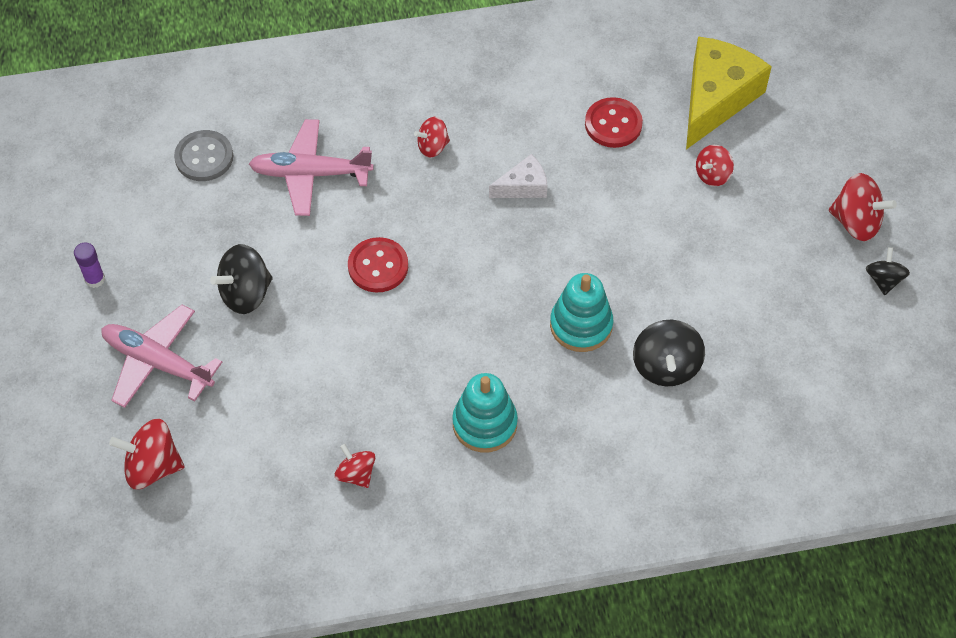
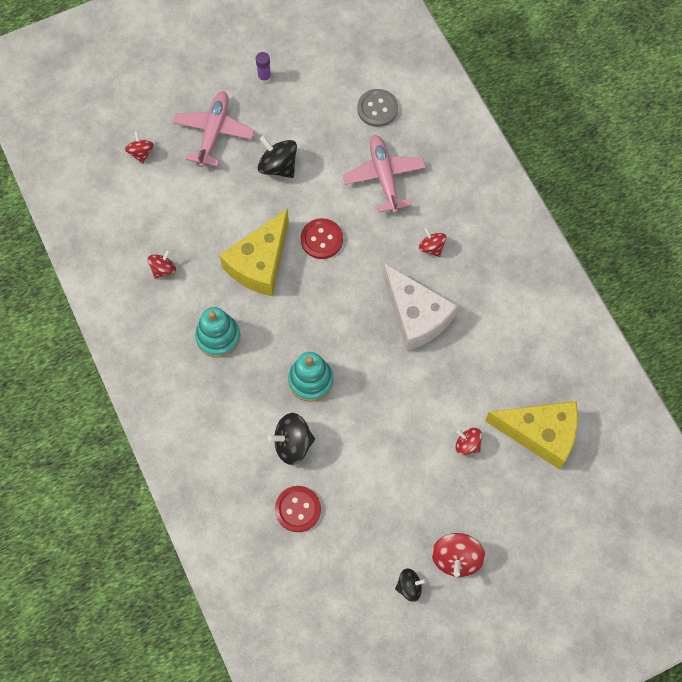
camera: 75 degrees right, 10 degrees up
red spinning top [109,419,185,489] -> red spinning top [125,131,154,164], size x0.62
white cheese [489,154,548,198] -> white cheese [383,263,458,351], size x1.98
red button [585,97,643,148] -> red button moved to [275,486,321,532]
none -> yellow cheese [219,208,289,296]

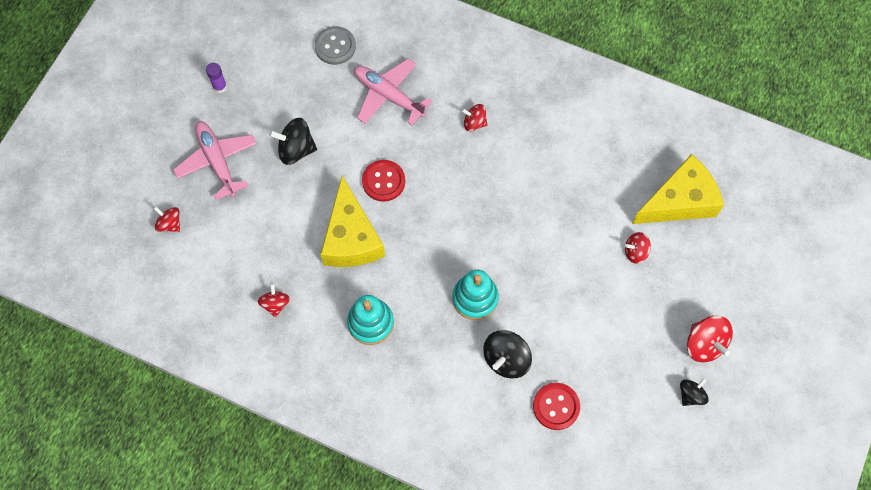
camera: 40 degrees left, 0 degrees up
white cheese [383,263,458,351] -> none

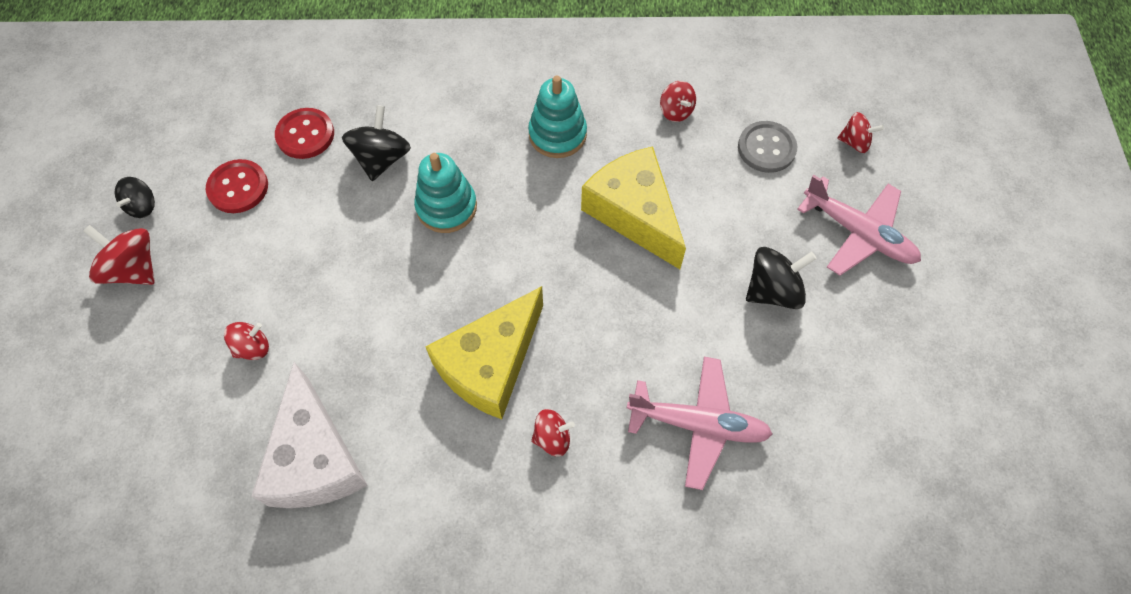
camera: 155 degrees right, 5 degrees down
purple glue stick [206,63,227,93] -> none
grey button [314,26,356,65] -> grey button moved to [738,121,797,173]
red button [362,160,405,202] -> red button moved to [206,159,268,213]
yellow cheese [632,154,724,224] -> yellow cheese moved to [426,286,543,419]
none -> white cheese [251,362,368,508]

